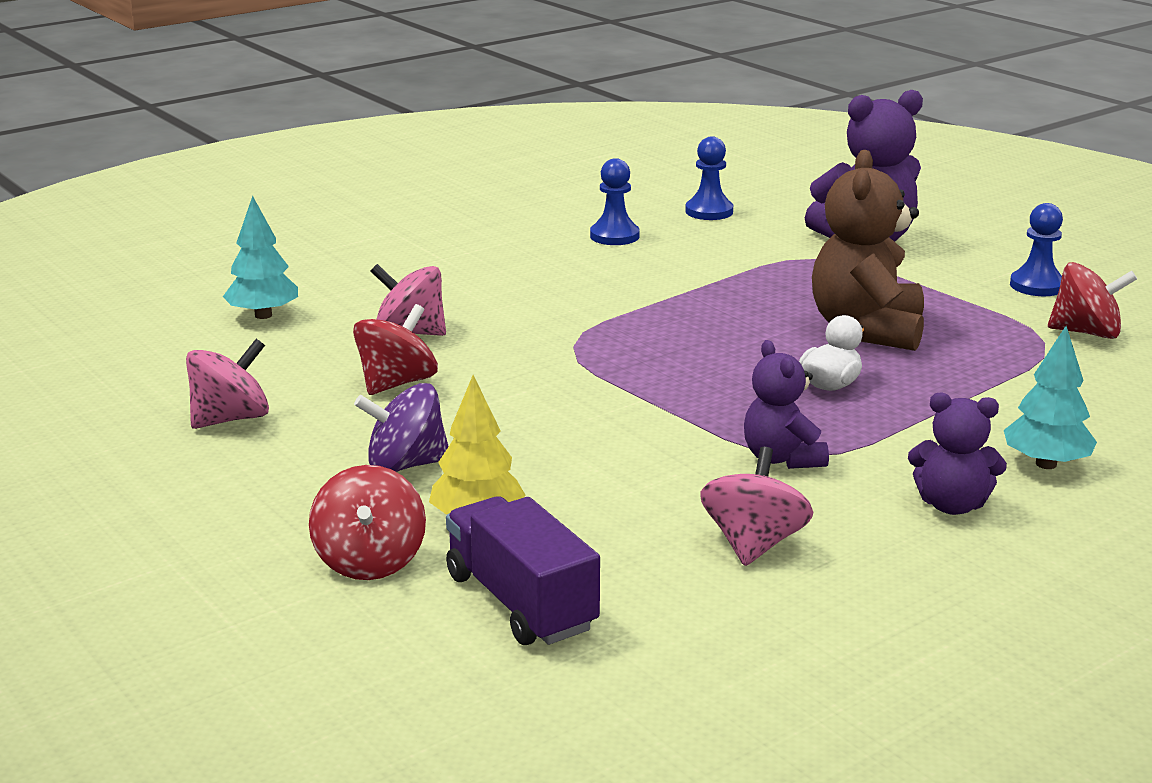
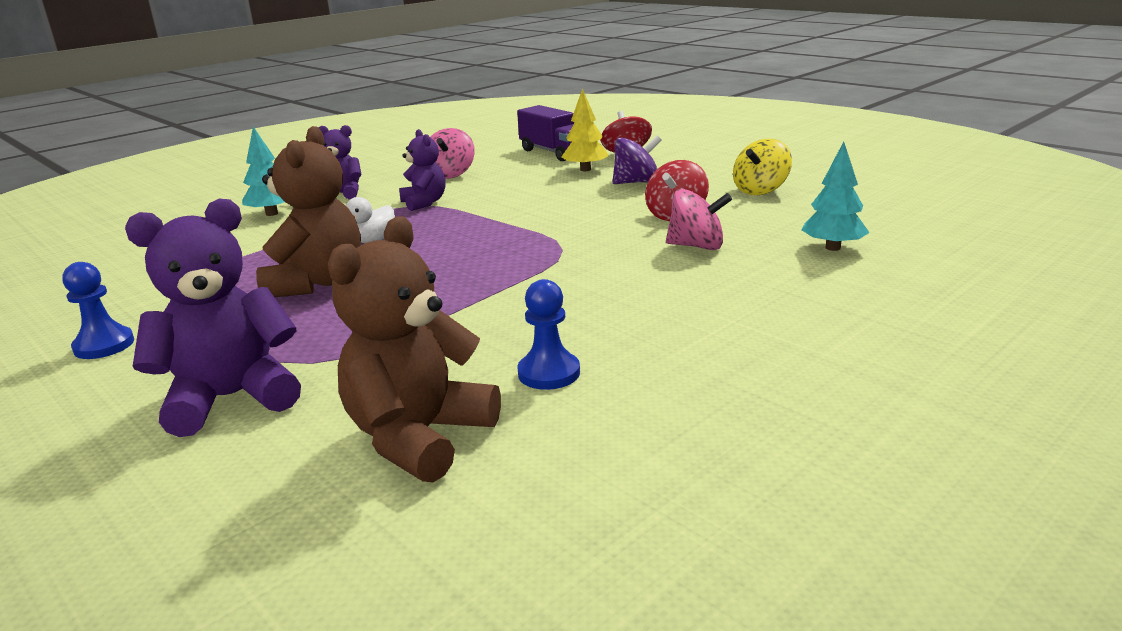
camera: 175 degrees right, 0 degrees up
pink spinning top [186,339,269,429] -> yellow spinning top [733,139,792,195]
blue pawn [685,136,733,220] -> brown teddy bear [328,216,501,483]
red spinning top [1048,262,1137,339] -> none

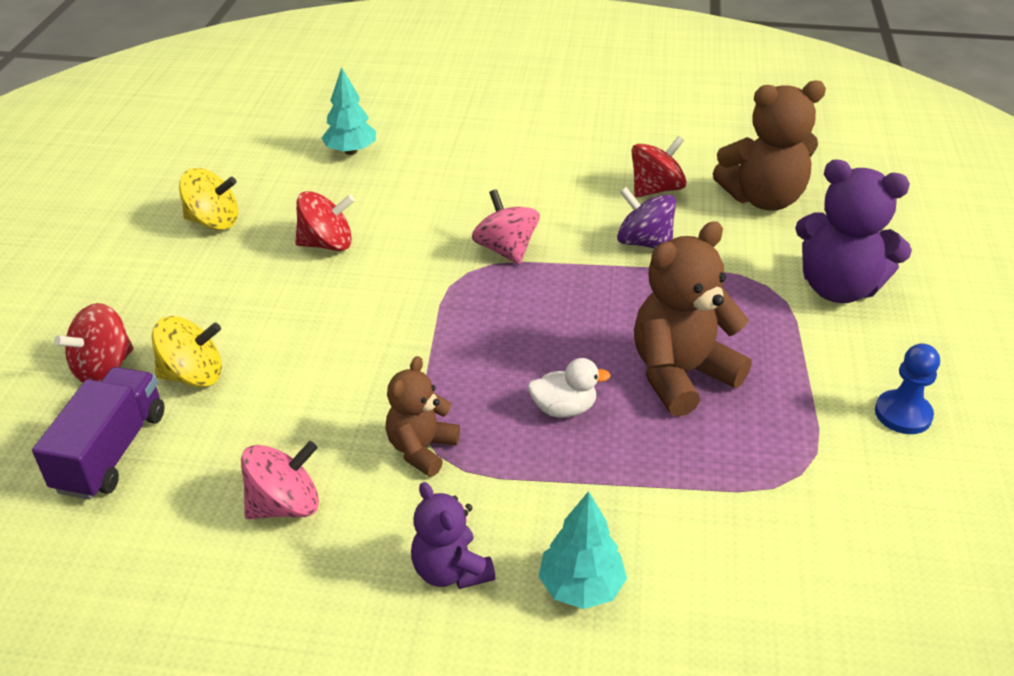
camera: 130 degrees left, 15 degrees up
purple teddy bear [399,129,446,211] -> brown teddy bear [385,356,460,477]
blue pawn [517,279,580,390] -> red spinning top [632,136,687,197]
yellow tree [561,88,609,171] -> yellow spinning top [152,316,222,387]
purple spinning top [613,135,662,184] -> purple spinning top moved to [617,187,676,249]
pink spinning top [666,189,732,250] -> pink spinning top moved to [472,189,540,265]

